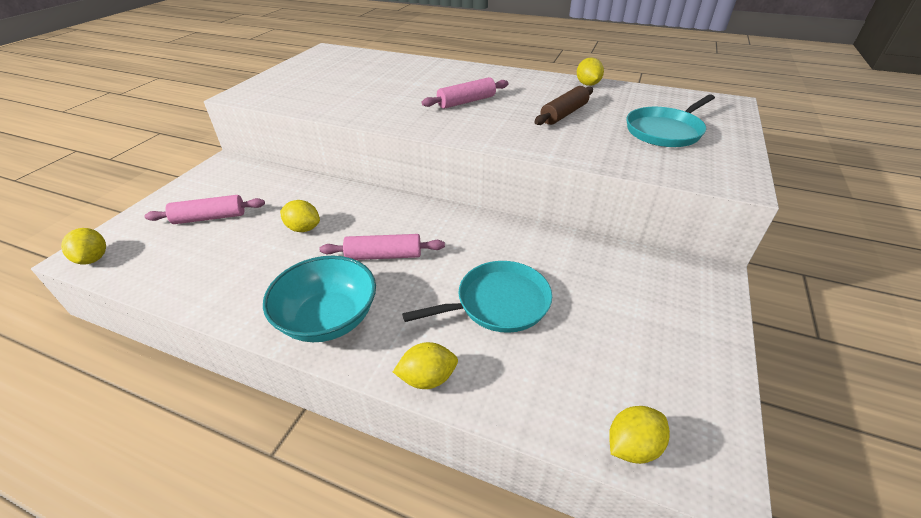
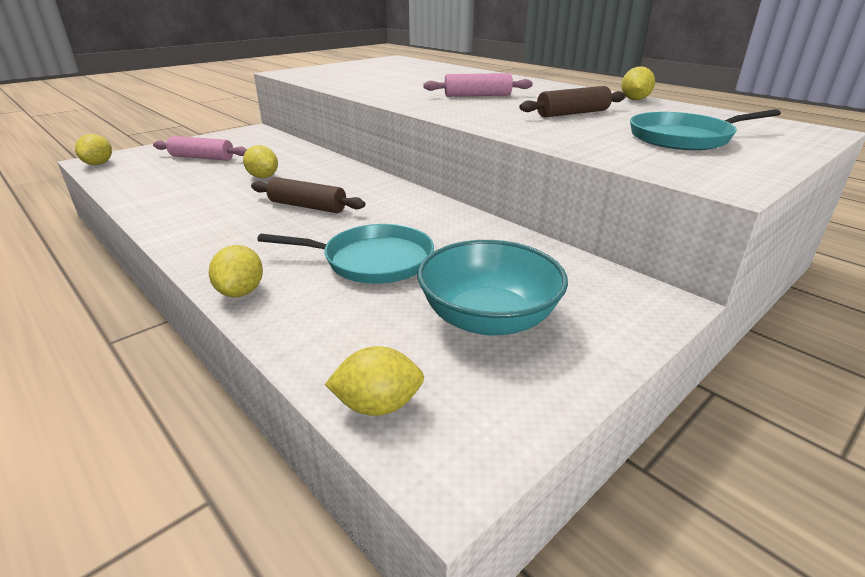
camera: 25 degrees right, 10 degrees down
turquoise bowl [263,256,376,342] -> turquoise bowl moved to [417,240,568,336]
pink rolling pin [319,234,445,260] -> brown rolling pin [251,177,365,213]
yellow lemon [393,342,458,389] -> yellow lemon turned 75 degrees clockwise [209,245,263,297]

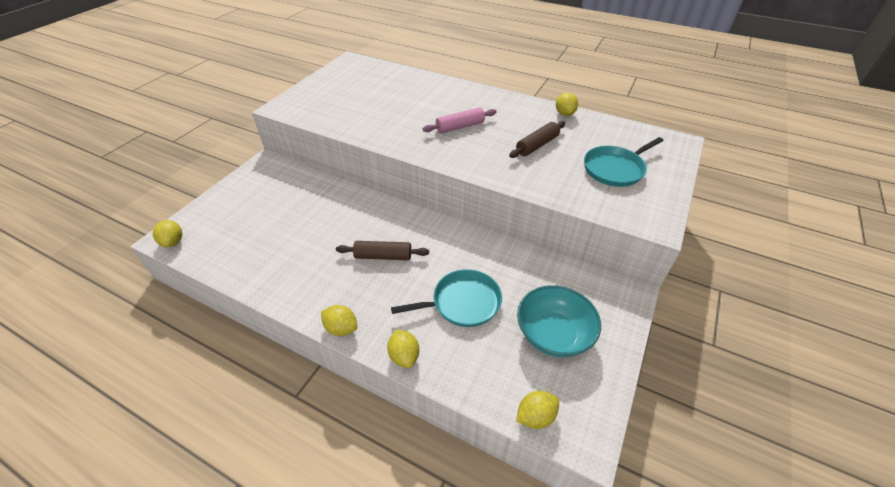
camera: 20 degrees left, 15 degrees up
pink rolling pin [153,136,247,161] -> none
yellow lemon [243,145,278,178] -> yellow lemon moved to [321,305,357,336]

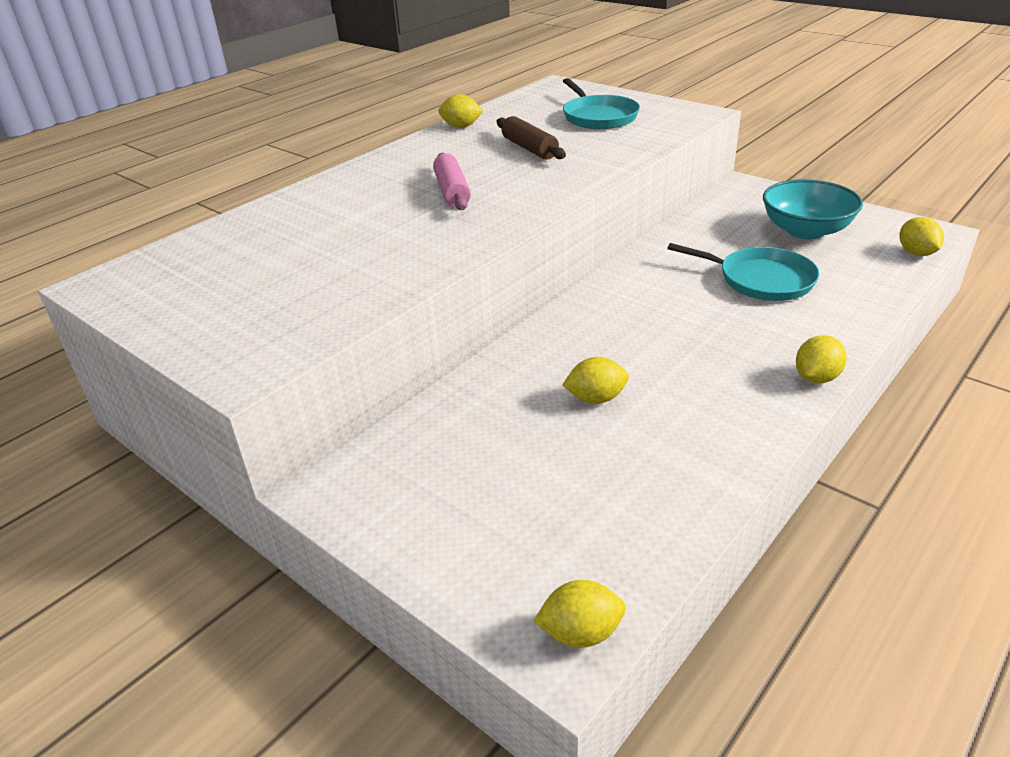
camera: 75 degrees left, 10 degrees down
brown rolling pin [336,241,429,260] -> none
yellow lemon [387,330,419,368] -> yellow lemon moved to [563,357,629,404]
turquoise pan [391,269,502,327] -> turquoise pan turned 120 degrees clockwise [667,243,820,301]

